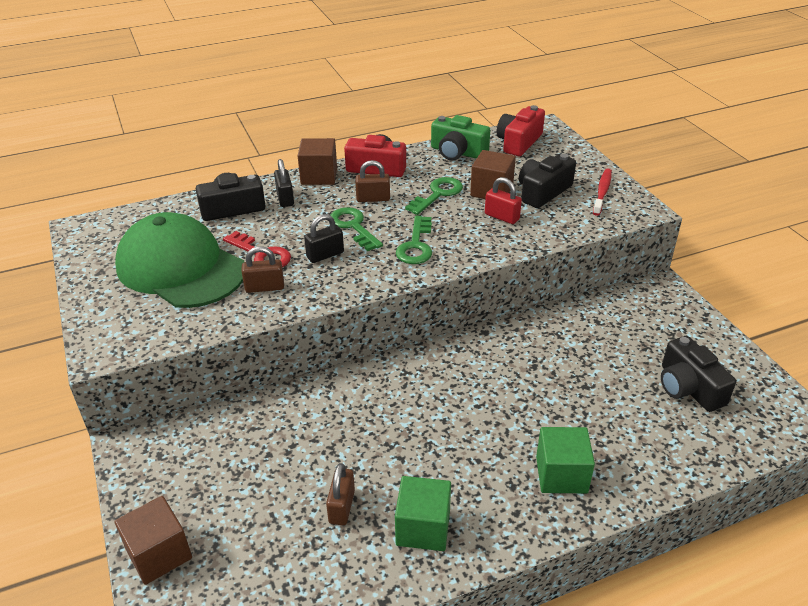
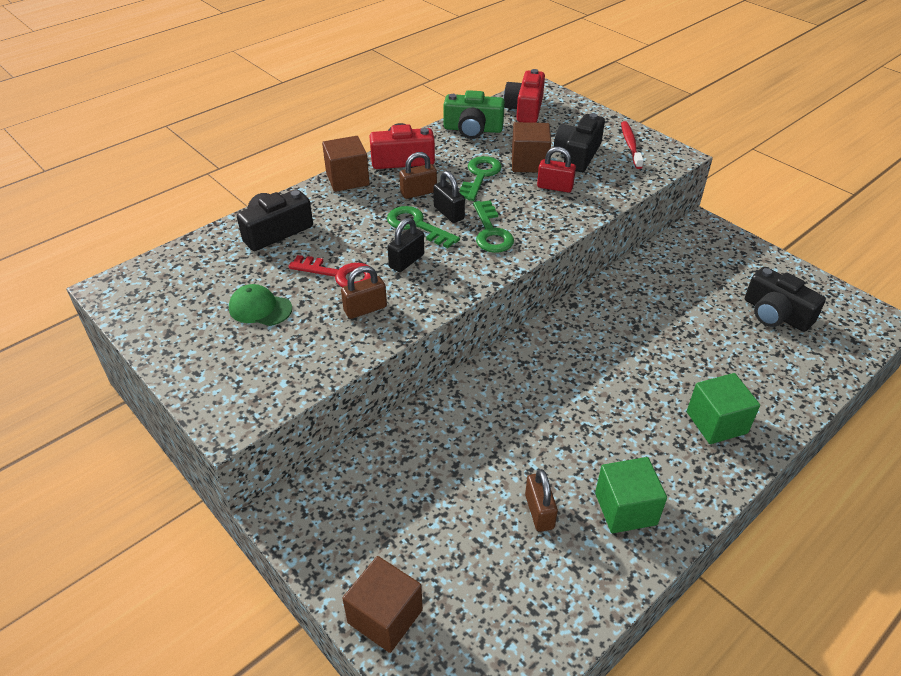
camera: 20 degrees left, 5 degrees up
green cap [115,212,244,308] -> green cap [229,284,292,326], size x0.41
black padlock [274,159,294,207] -> black padlock moved to [433,171,465,223]

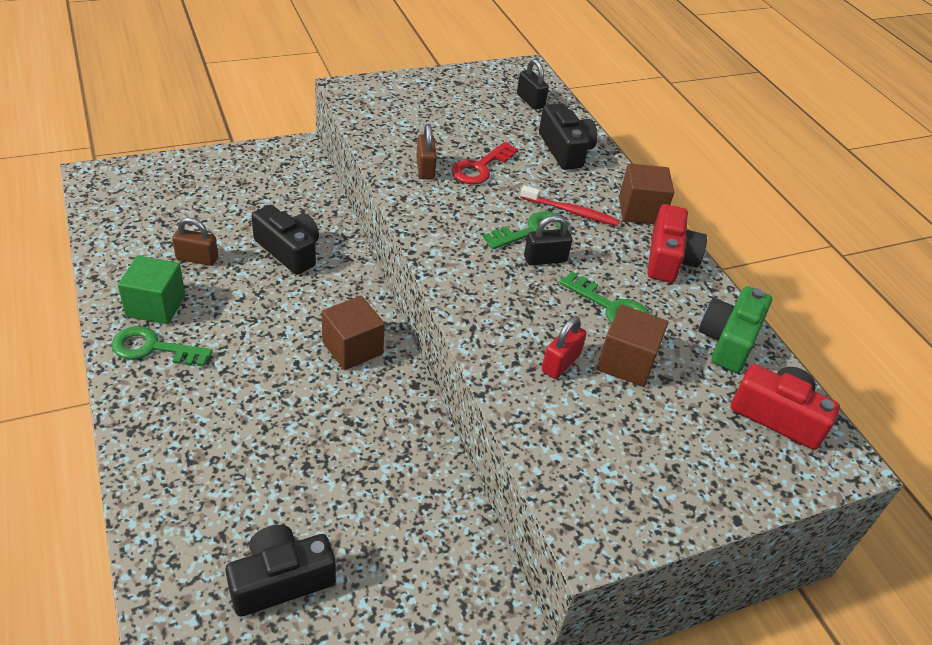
camera: 105 degrees right, 0 degrees up
green cap [229,284,292,326] -> none
brown cube [342,556,423,653] -> brown cube moved to [322,296,385,370]
black padlock [388,218,424,272] -> black padlock moved to [517,59,549,110]
brown padlock [399,152,437,199] -> none
green key [473,200,514,253] -> green key moved to [112,326,213,367]
black camera [554,113,605,172] -> black camera moved to [252,205,319,275]
red toothbrush [621,121,644,169] -> red toothbrush moved to [520,185,620,226]
green cube [687,373,760,444] -> none

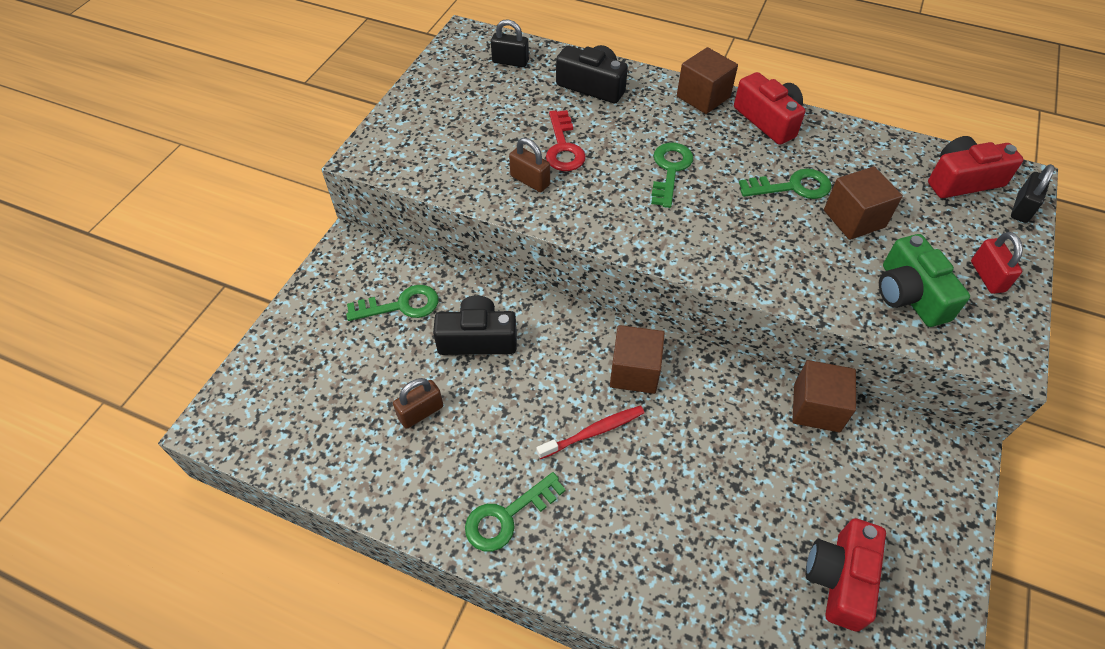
camera: 40 degrees left, 10 degrees up
green cube [118,255,185,324] -> none
black camera [225,525,336,617] -> red camera [805,518,886,632]
red toothbrush [520,185,620,226] -> red toothbrush moved to [536,406,645,459]
black padlock [524,215,572,265] -> black padlock moved to [1011,164,1055,223]
red padlock [542,316,587,379] -> red padlock moved to [971,232,1023,294]
green camera [699,286,772,373] -> green camera moved to [879,234,970,327]
none -> green key [346,285,439,321]
none -> brown cube [792,360,856,432]

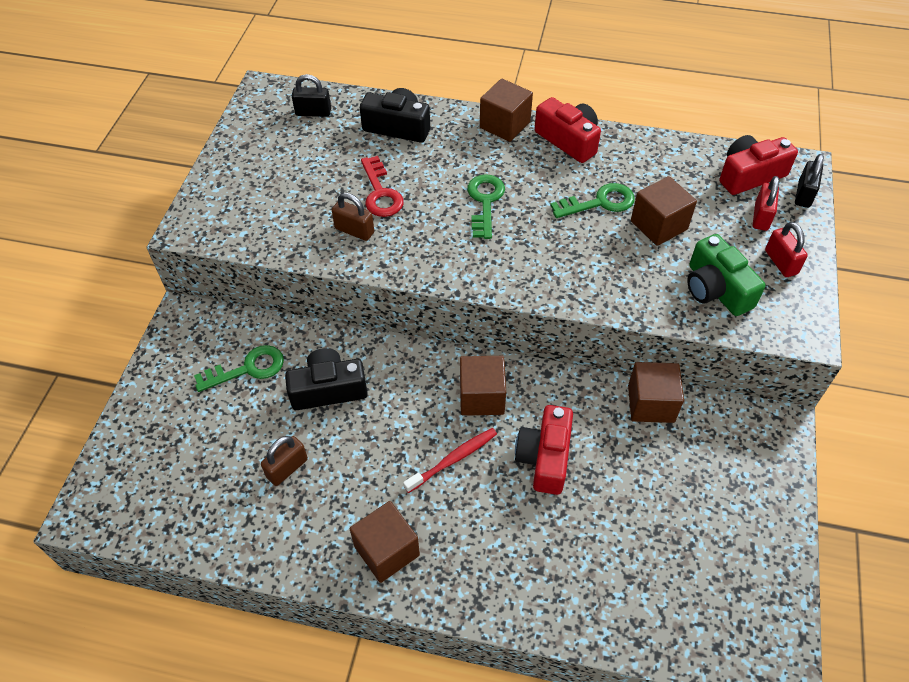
camera: 10 degrees left, 0 degrees up
green key [465,472,566,551] -> brown cube [349,501,420,583]
red camera [805,518,886,632] -> red camera moved to [515,405,573,495]
none -> red padlock [753,176,779,231]

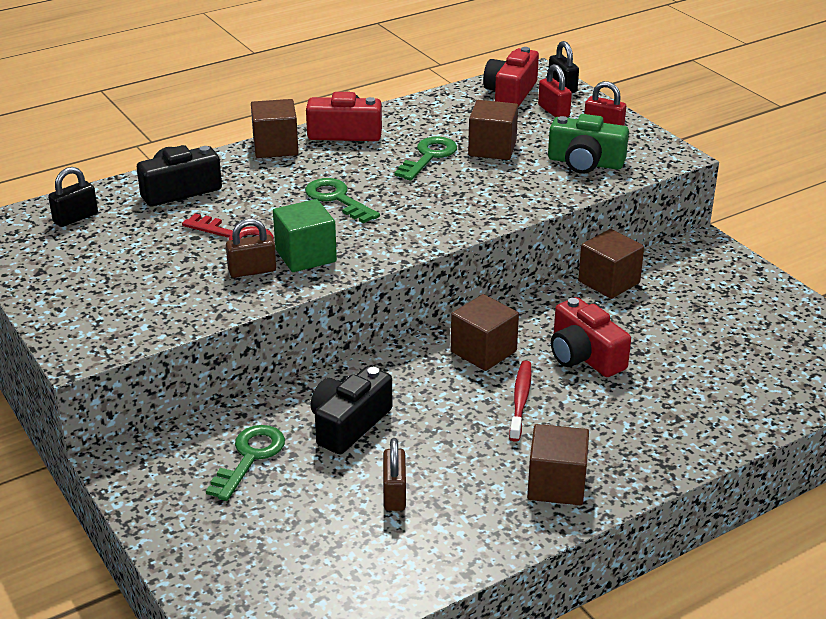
camera: 45 degrees left, 20 degrees down
none -> green cube [273,199,337,272]

